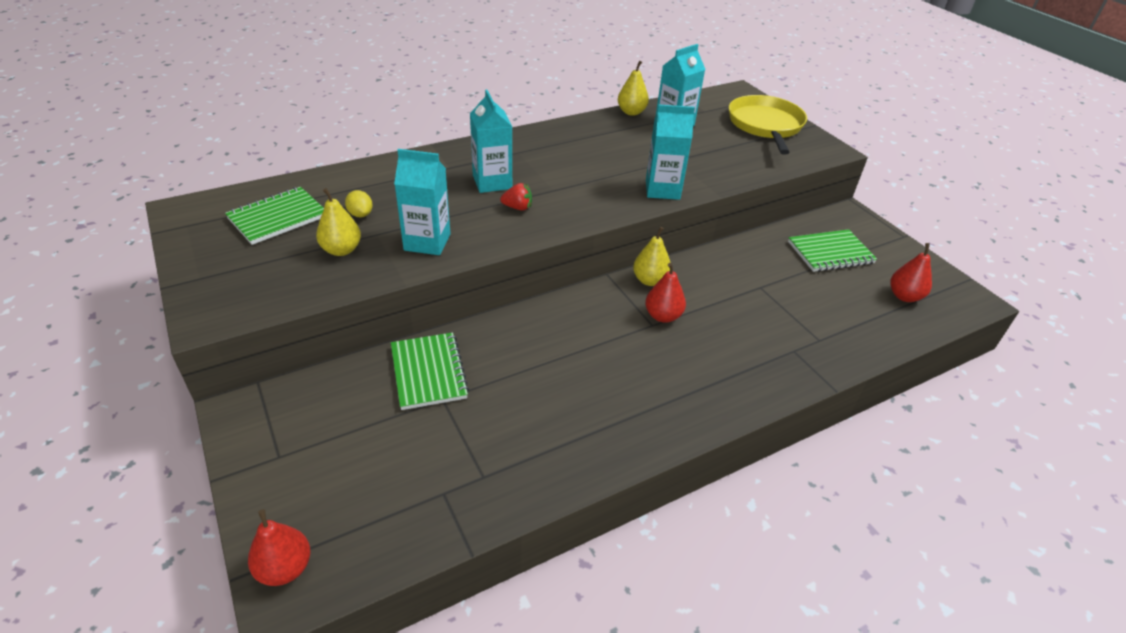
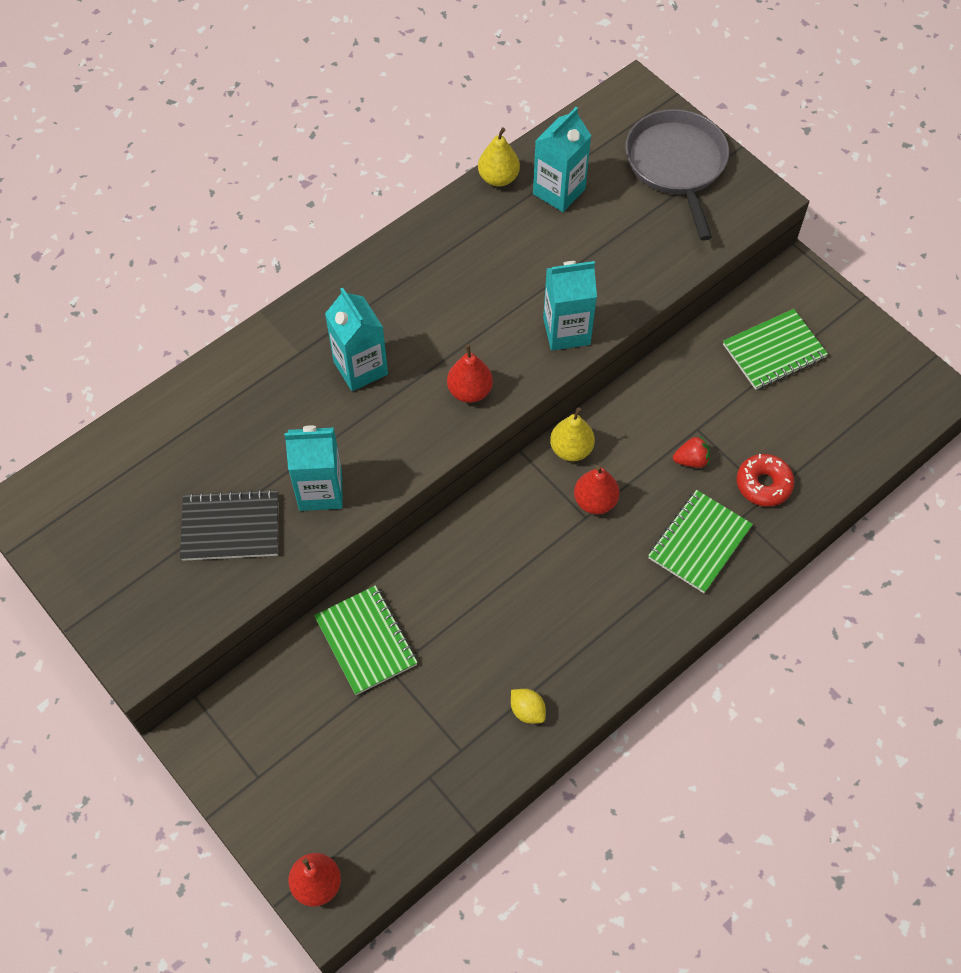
camera: 10 degrees left, 20 degrees up
green notebook [225,187,324,245] -> green notebook moved to [648,490,753,593]
yellow pear [316,188,361,256] -> black notebook [180,489,278,561]
yellow lemon [345,190,372,217] -> yellow lemon moved to [511,689,546,724]
red strawberry [500,183,532,211] -> red strawberry moved to [673,436,710,468]
yellow pan [729,95,807,155] -> grey pan [625,109,729,241]
red pear [890,243,932,302] -> red pear moved to [447,344,493,403]
none -> red donut [737,454,794,507]

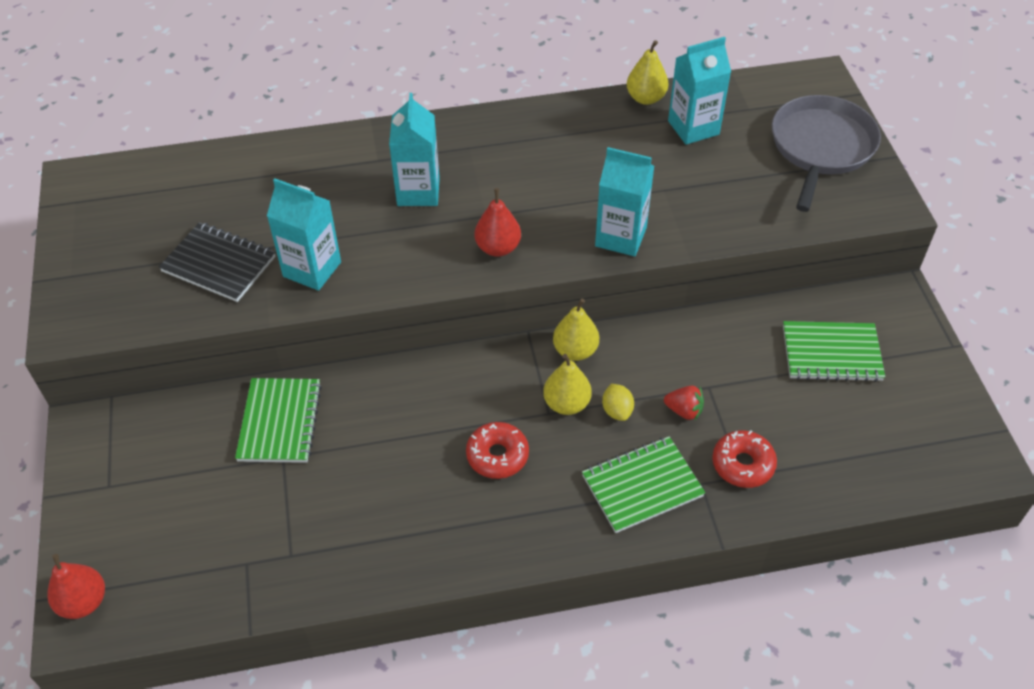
camera: 30 degrees right, 10 degrees down
yellow lemon [511,689,546,724] -> yellow lemon moved to [602,384,634,421]
red pear [574,465,620,514] -> yellow pear [543,354,592,415]
none -> red donut [466,422,529,479]

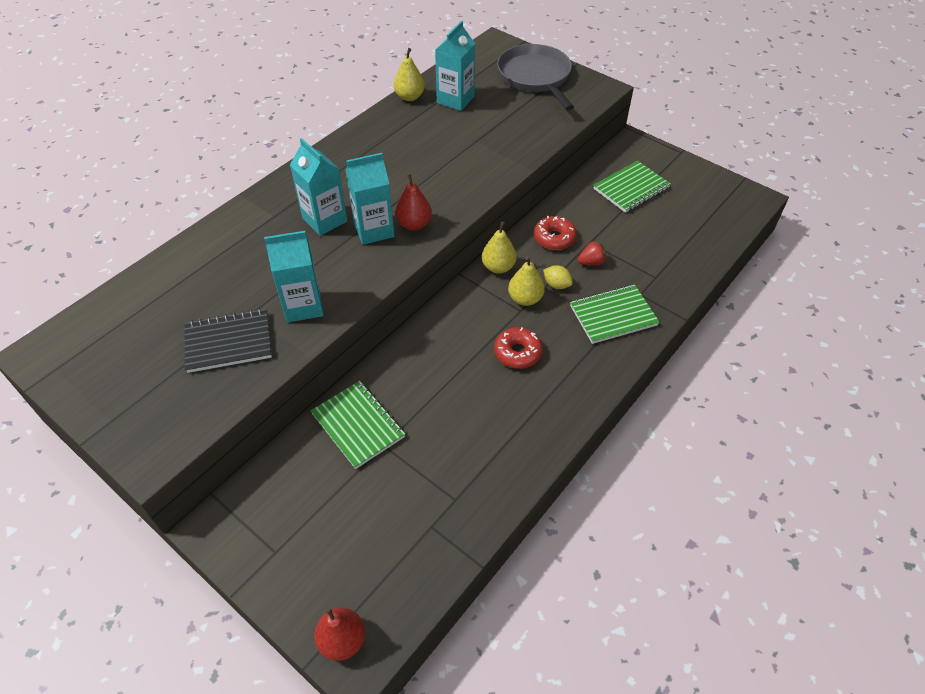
camera: 40 degrees left, 0 degrees up
green notebook [582,436,705,533] -> green notebook turned 45 degrees clockwise [570,285,660,344]
turquoise carton [595,147,654,256] -> turquoise carton moved to [345,153,394,245]
red donut [712,430,777,488] -> red donut moved to [534,216,577,250]

